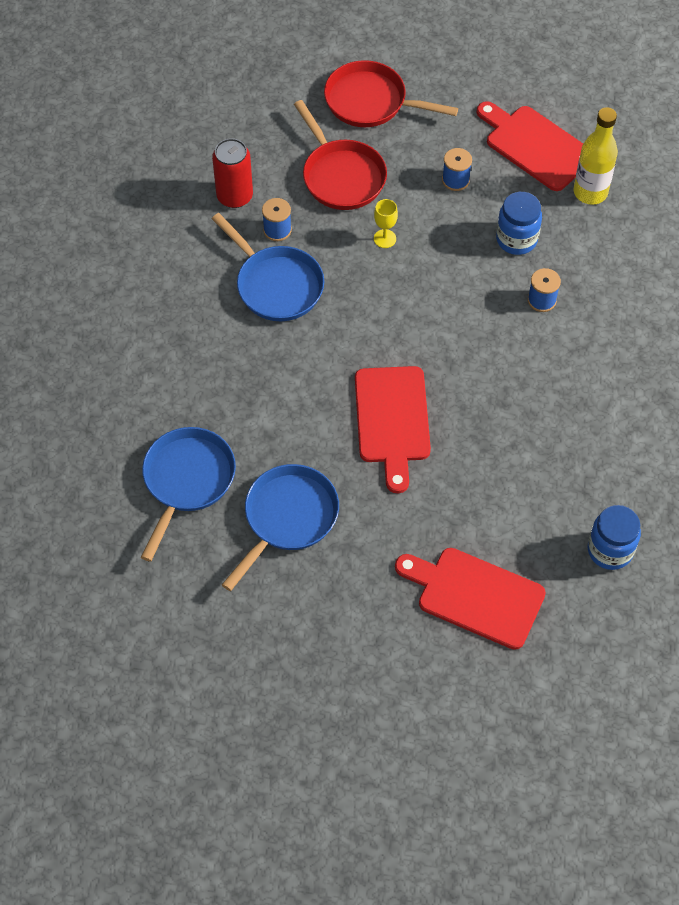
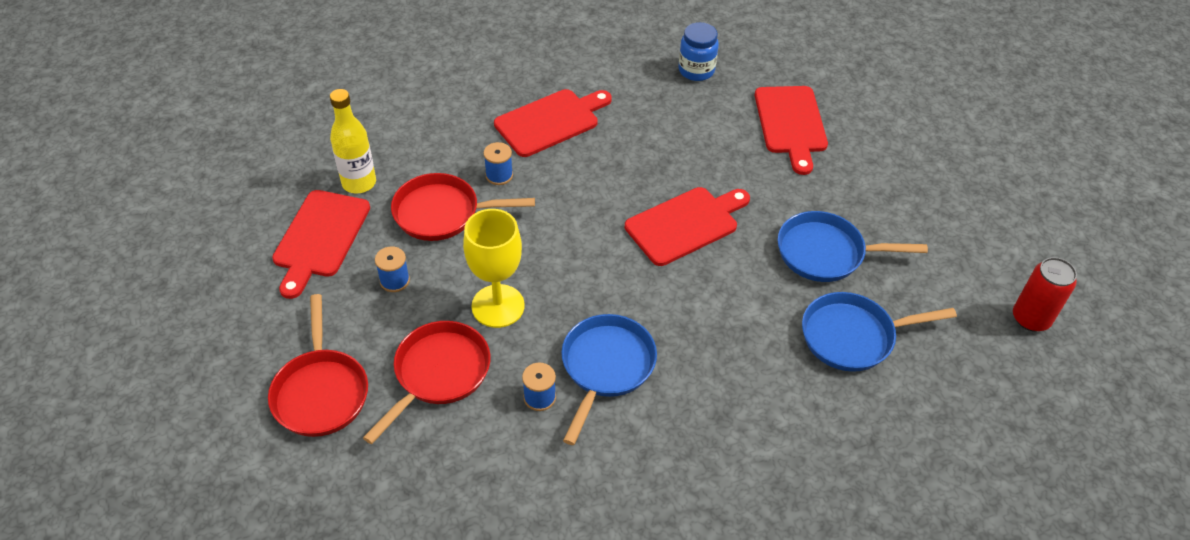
camera: 120 degrees left, 10 degrees down
red can [212,138,253,208] -> red can moved to [1013,257,1077,332]
yellow goblet [374,199,398,248] -> yellow goblet [463,209,525,328], size x2.18
blue jar [496,192,542,255] -> red pan [391,173,535,241]
none -> red cutting board [494,89,612,157]

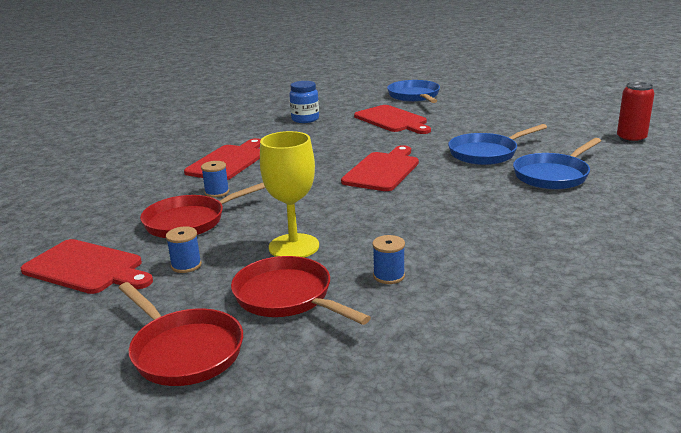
camera: 30 degrees left, 25 degrees down
red cutting board [272,190,370,299] -> red cutting board turned 45 degrees counterclockwise [21,239,153,294]
yellow bottle [330,89,376,194] -> none
red pan [363,321,491,444] -> red pan turned 45 degrees counterclockwise [231,256,371,325]
blue pan [561,314,657,445] -> blue pan moved to [387,80,440,103]

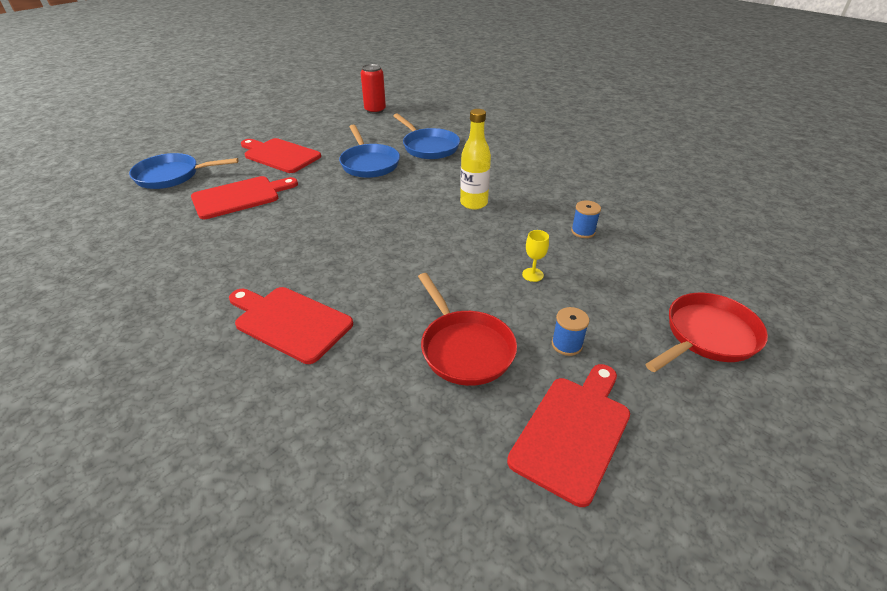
camera: 85 degrees left, 15 degrees up
blue spool [201,161,229,197] -> none
red pan [231,256,371,325] -> none
yellow goblet [260,131,319,258] -> yellow goblet [522,230,549,282], size x0.46
blue jar [289,81,319,123] -> none
red cutting board [341,145,419,191] -> red cutting board moved to [241,138,321,173]
none -> yellow bottle [460,109,491,210]

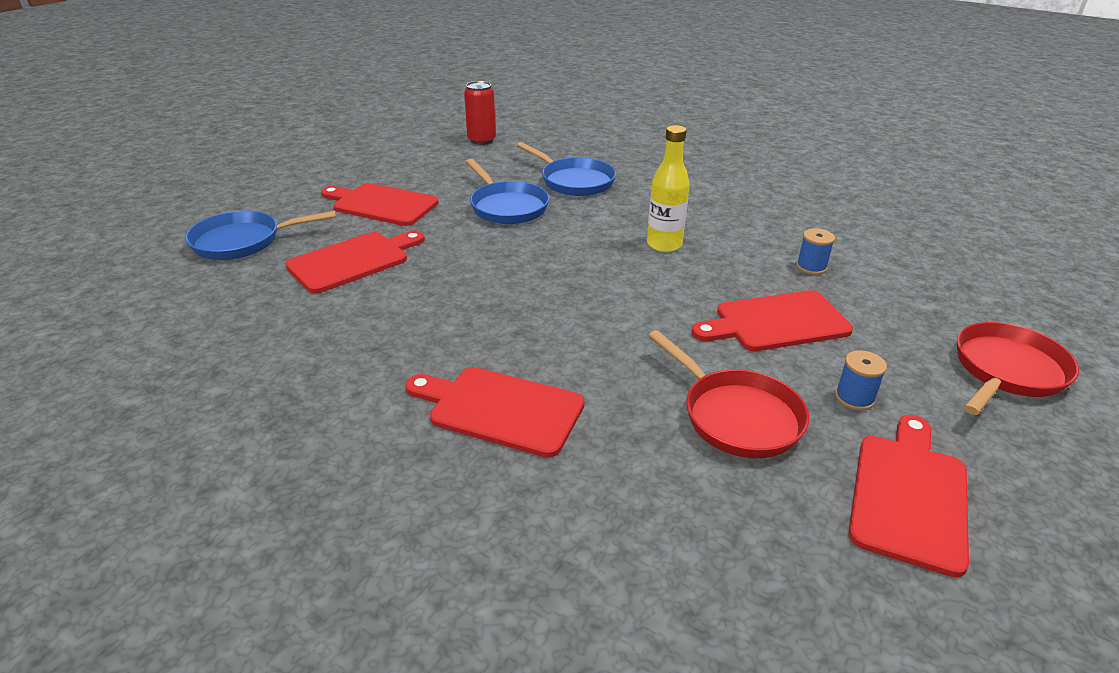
camera: 10 degrees left, 5 degrees down
yellow goblet [522,230,549,282] -> red cutting board [692,290,853,351]

